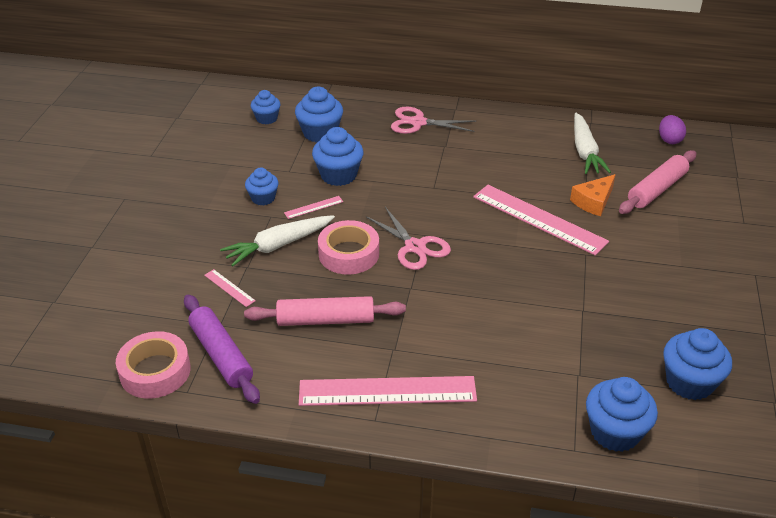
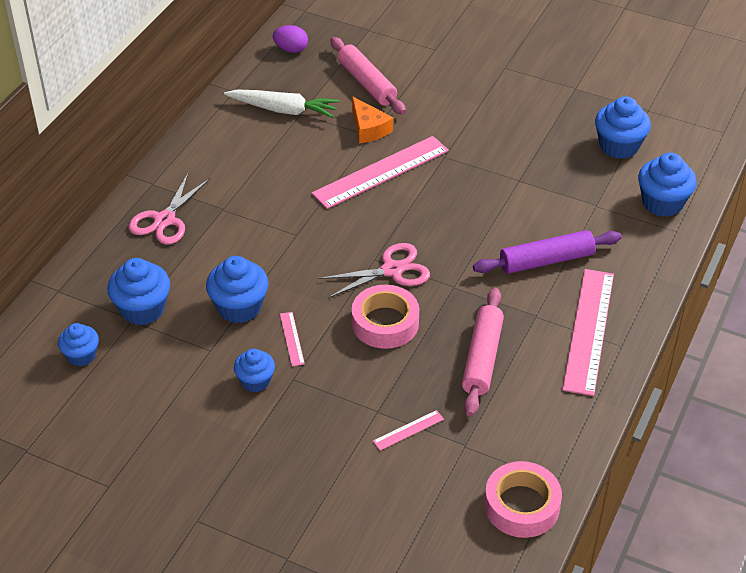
camera: 75 degrees left, 5 degrees up
purple rolling pin [184,295,260,404] -> purple rolling pin moved to [473,230,621,274]
white carrot [220,215,335,266] -> none

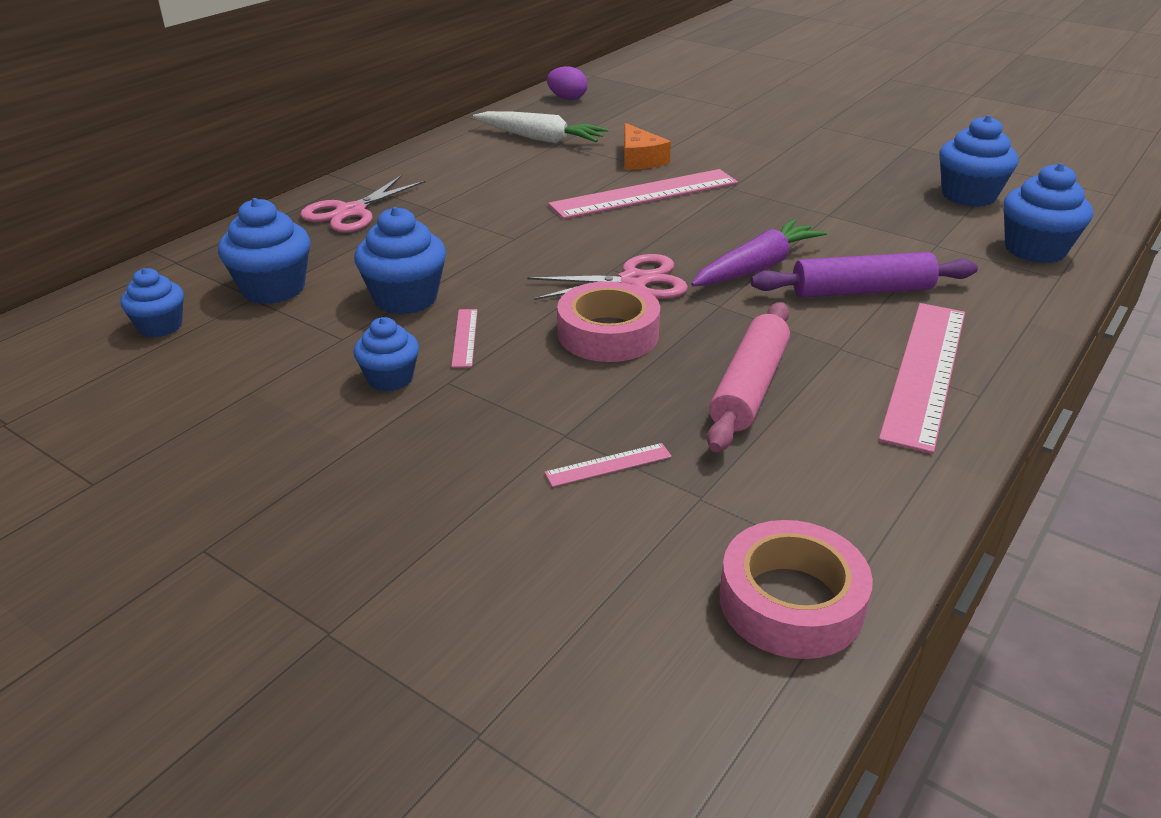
camera: 10 degrees right, 10 degrees down
pink rolling pin [330,37,406,115] -> none
none -> purple carrot [691,219,828,286]

